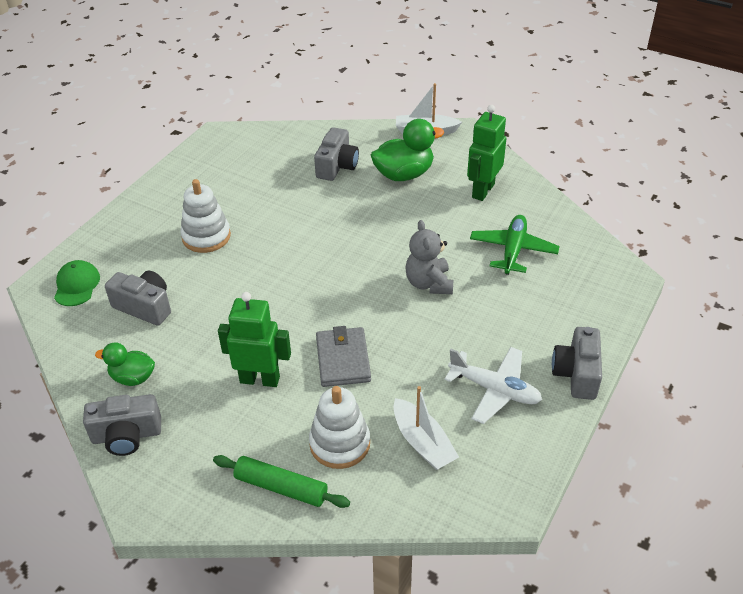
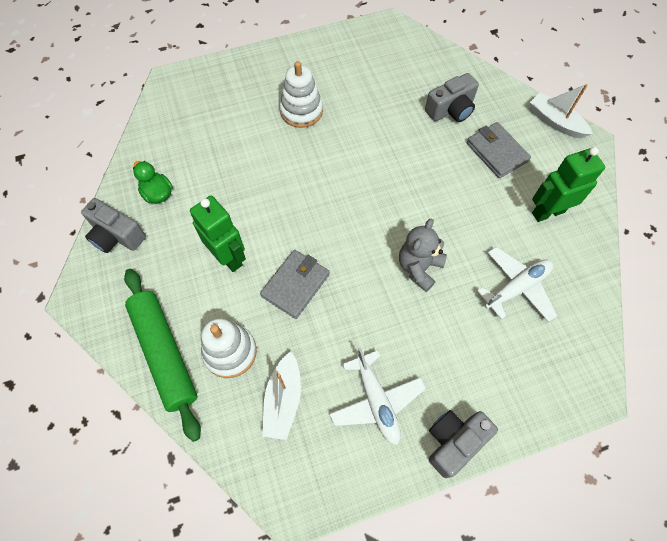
camera: 40 degrees right, 20 degrees up
green cap [54,260,100,306] -> none
grey camera [105,271,171,326] -> none
green rolling pin [213,455,350,508] -> green rolling pin [124,269,201,442], size x1.53
green duck [371,119,444,181] -> grey wallet [467,122,531,178]
green plane [470,215,560,275] -> white plane [477,247,557,322]

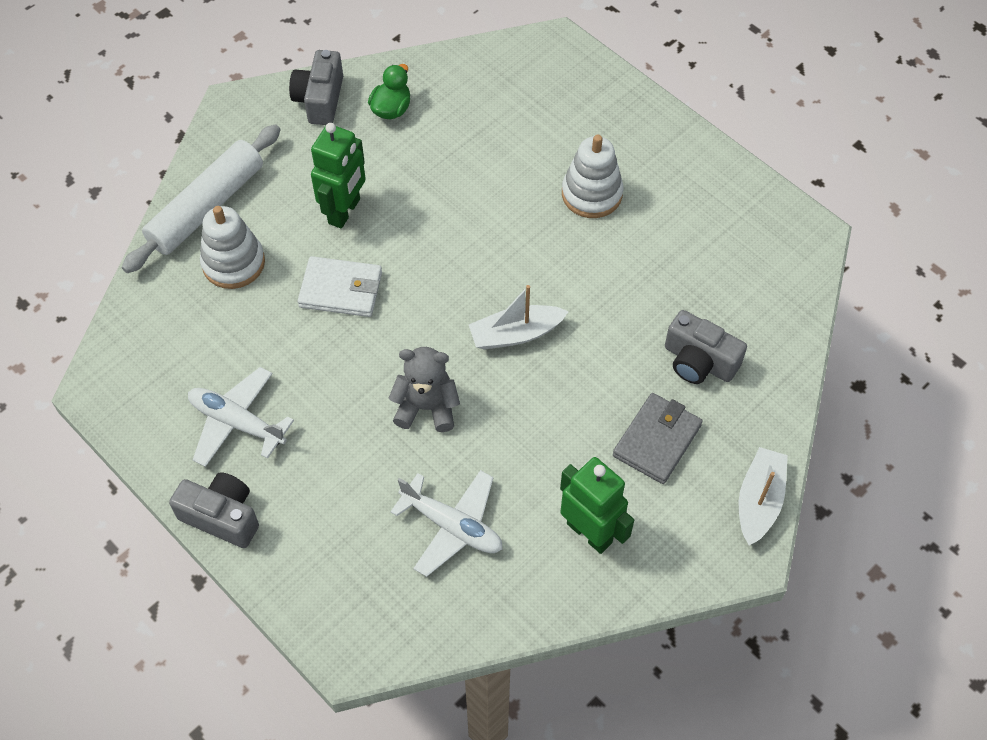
camera: 65 degrees right, 5 degrees down
green rolling pin [124,269,201,442] -> white rolling pin [122,124,281,273]
grey wallet [260,250,330,319] -> white wallet [297,256,382,317]
white boat [262,351,301,440] -> white boat moved to [469,285,569,350]
white plane [330,347,426,445] -> white plane turned 75 degrees clockwise [188,367,294,467]

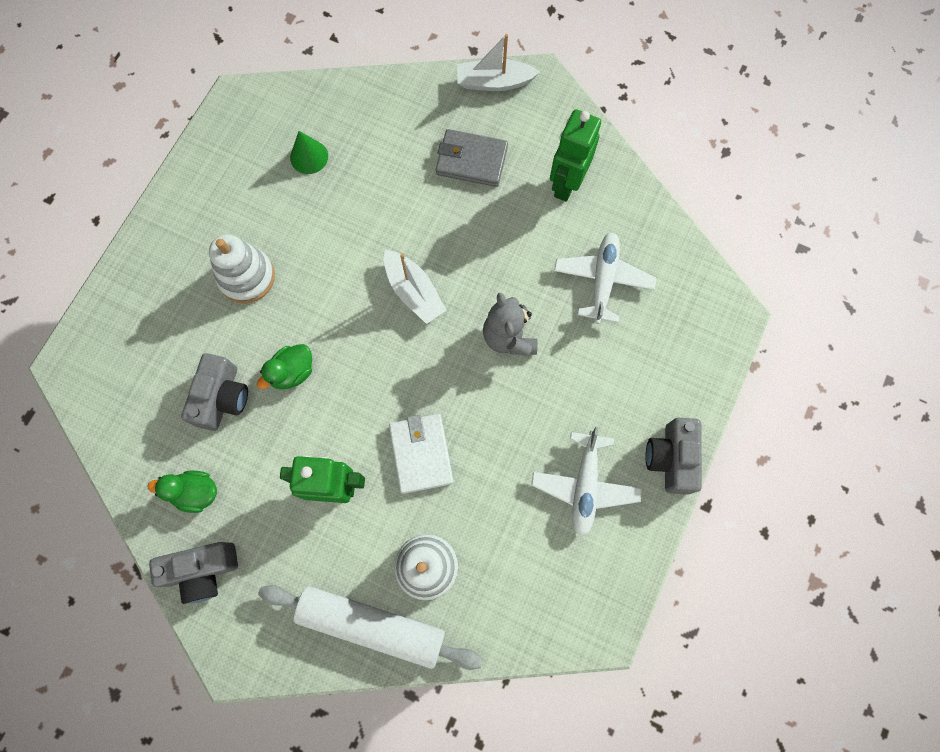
camera: 110 degrees left, 15 degrees up
grey camera [665,310,747,384] -> grey camera moved to [181,353,248,431]
none -> green duck [257,344,312,390]
none -> green cone [290,131,328,174]

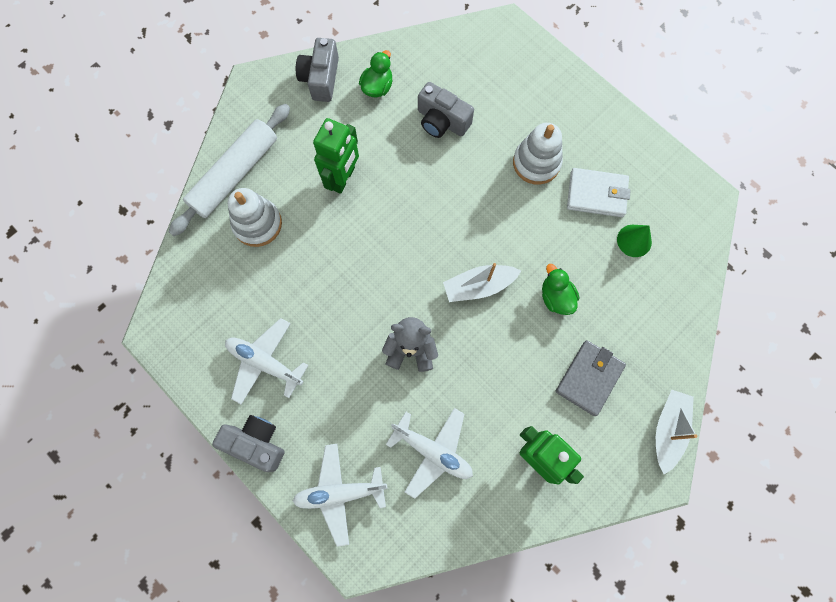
camera: 110 degrees right, 0 degrees up
green duck [257,344,312,390] -> green duck moved to [542,264,579,315]
white wallet [389,414,454,494] -> white wallet moved to [567,168,631,217]
none -> white plane [292,444,388,547]

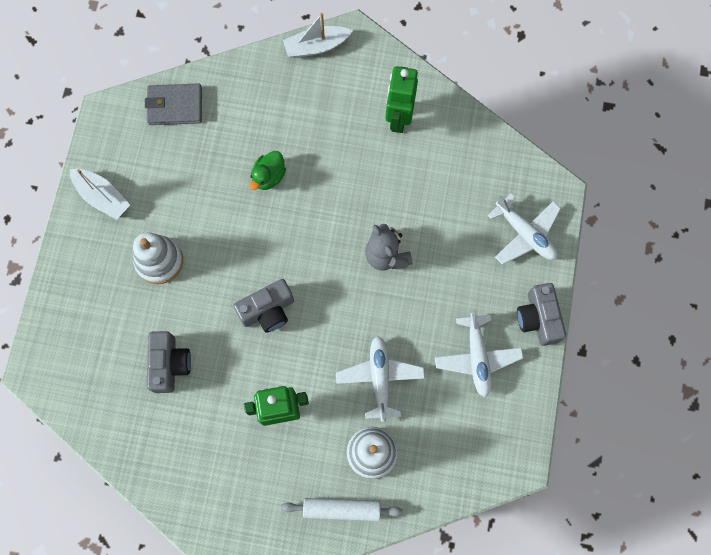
camera: 125 degrees left, 0 degrees up
white rolling pin [169,104,290,236] -> white rolling pin [281,498,403,521], size x0.65
grey camera [296,38,339,102] -> grey camera moved to [233,279,294,333]
green duck [359,50,393,97] -> none
white plane [386,408,473,499] -> white plane moved to [336,336,425,422]
white boat [443,263,521,302] -> white boat moved to [69,169,130,220]
grey wallet [556,340,626,416] -> grey wallet moved to [145,83,202,125]
white wallet [567,168,631,217] -> none
green cone [617,225,652,257] -> none

